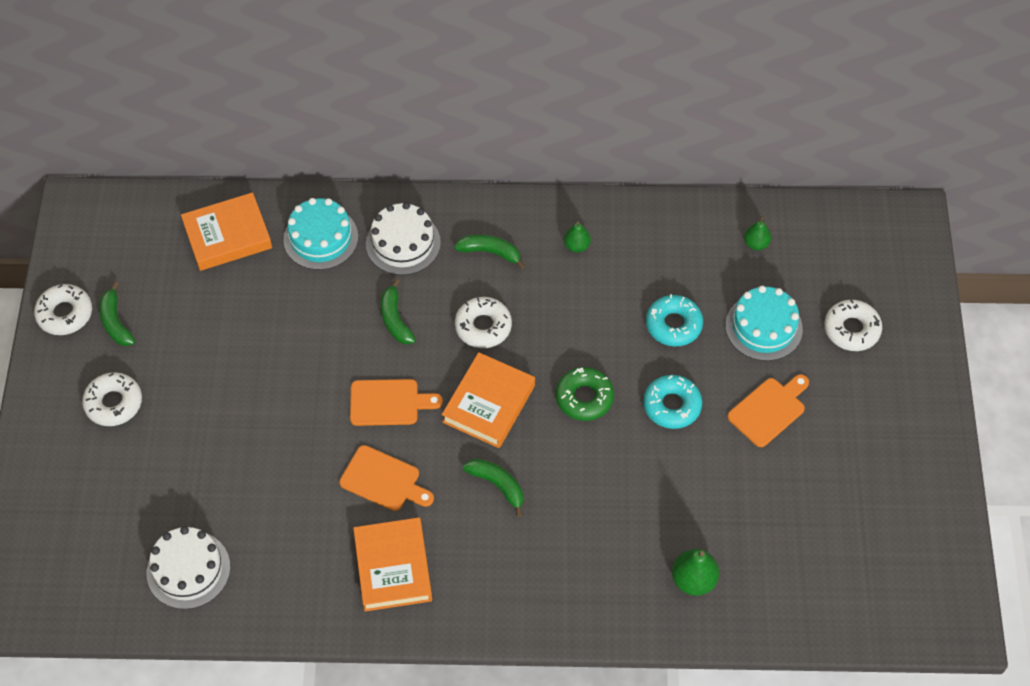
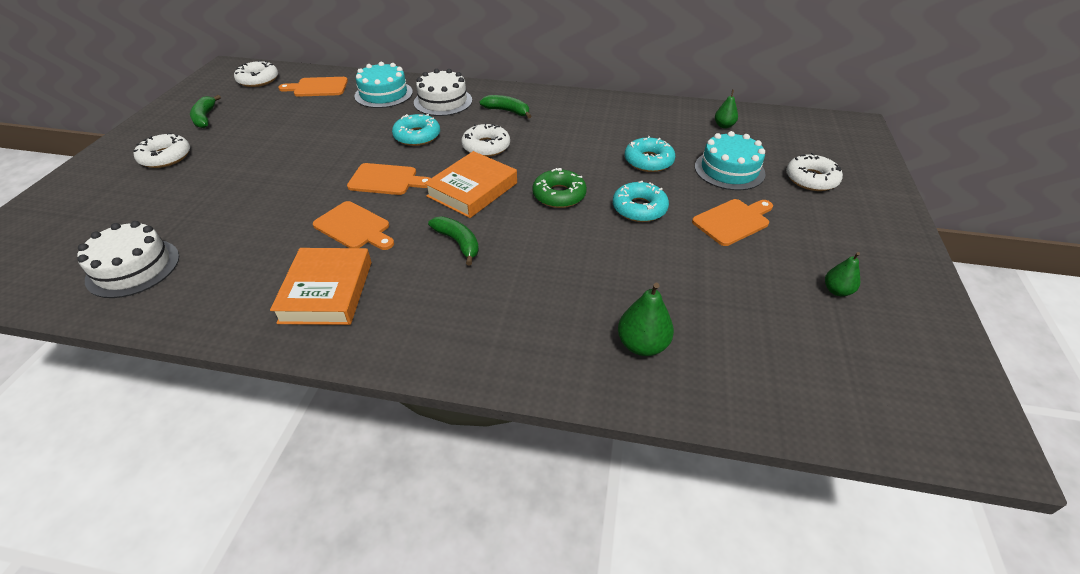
camera: 10 degrees right, 15 degrees down
white donut [34,284,92,335] -> white donut moved to [234,60,278,87]
orange book [181,192,272,271] -> orange cutting board [278,77,348,97]
green banana [381,279,416,344] -> turquoise donut [392,114,440,146]
green pear [564,222,591,253] -> green pear moved to [825,252,860,296]

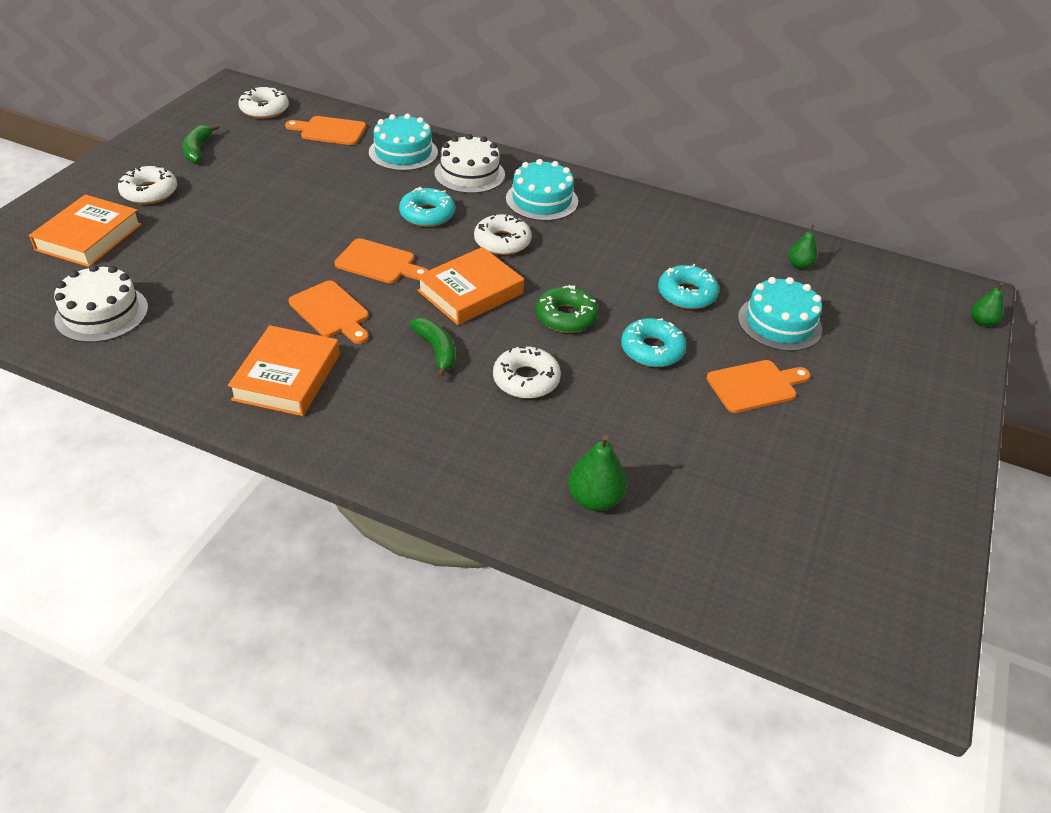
camera: 10 degrees right, 0 degrees up
green banana [480,95,531,118] -> turquoise cake [506,159,578,221]
white donut [786,153,843,191] -> white donut moved to [493,346,561,399]
green pear [825,252,860,296] -> green pear moved to [971,283,1003,326]
none -> orange book [29,195,142,267]

